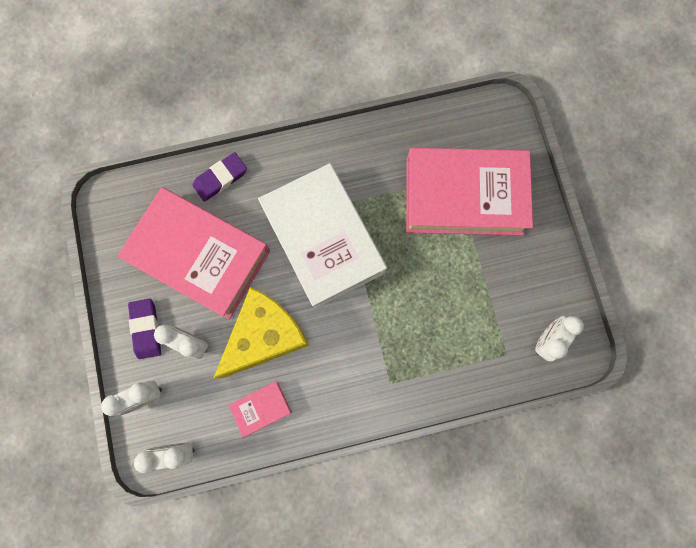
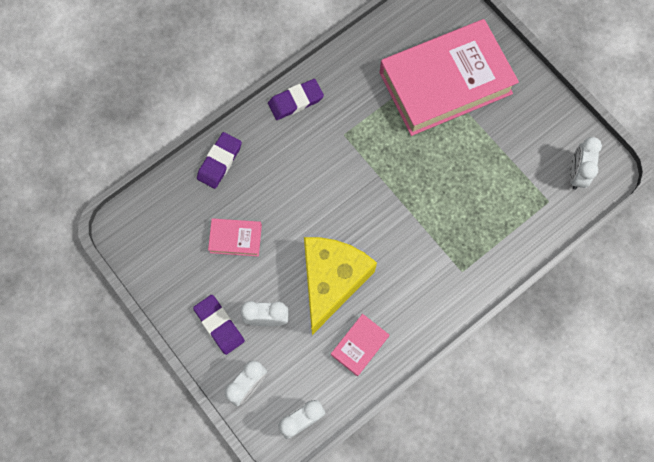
camera: 25 degrees left, 5 degrees down
pink book [117,187,270,319] -> pink book [208,218,262,256], size x0.41
white book [258,163,387,309] -> none
none -> purple eraser [268,79,324,120]

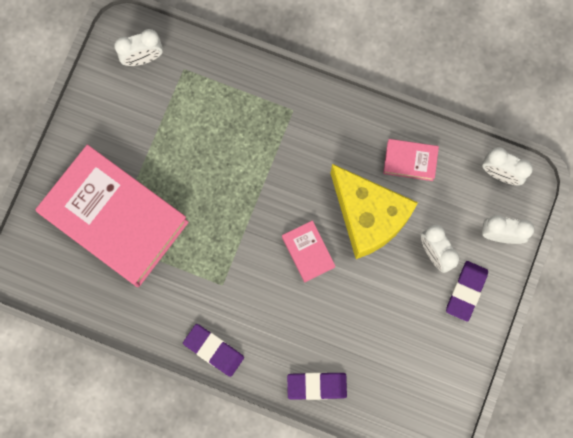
camera: 120 degrees left, 5 degrees up
pink book [208,218,262,256] -> pink book moved to [282,220,335,282]
yellow cheese [304,237,377,335] -> yellow cheese turned 120 degrees counterclockwise [330,164,418,259]

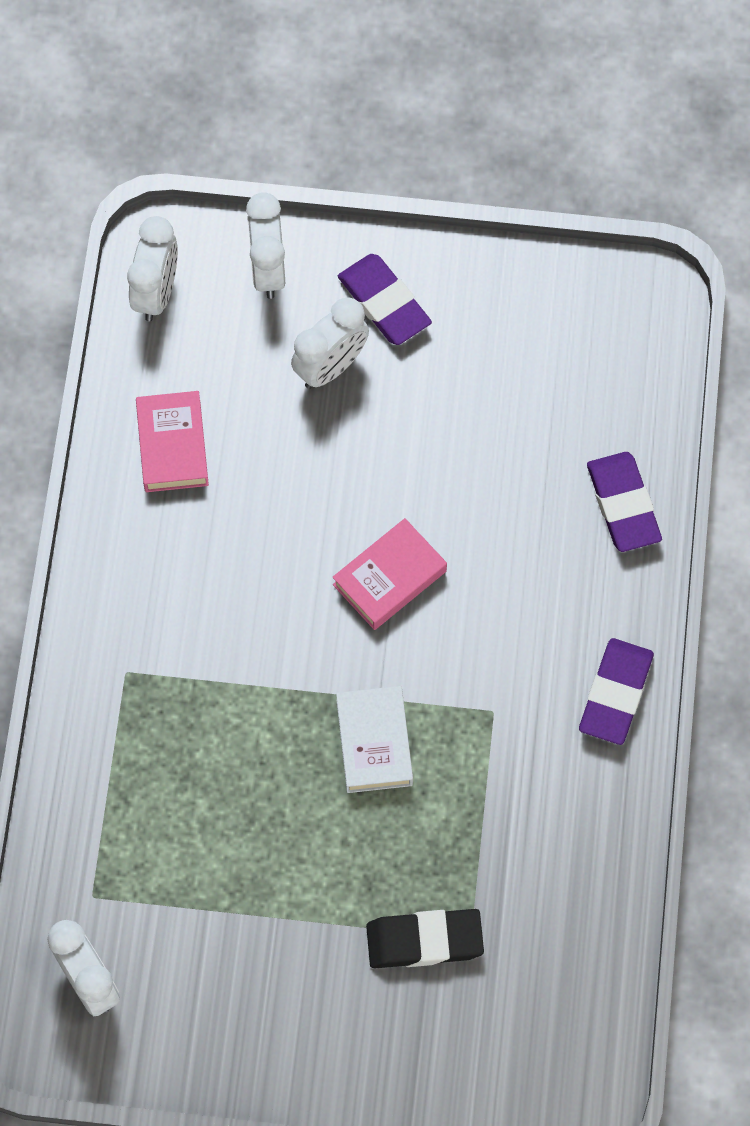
camera: 105 degrees left, 10 degrees down
pink book [35,144,189,287] -> black eraser [366,909,484,968]
yellow cheese [330,164,418,259] -> none
purple eraser [446,261,488,322] -> purple eraser turned 45 degrees clockwise [338,254,432,345]
none -> white book [336,686,413,793]

